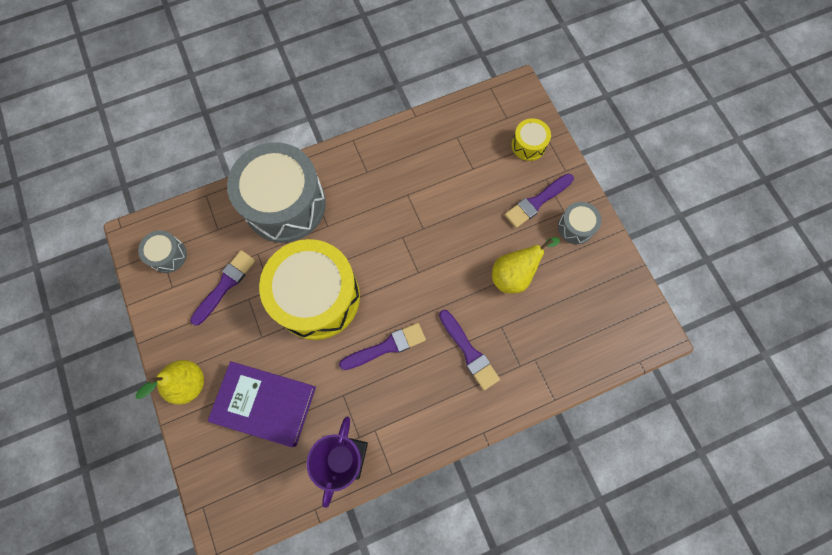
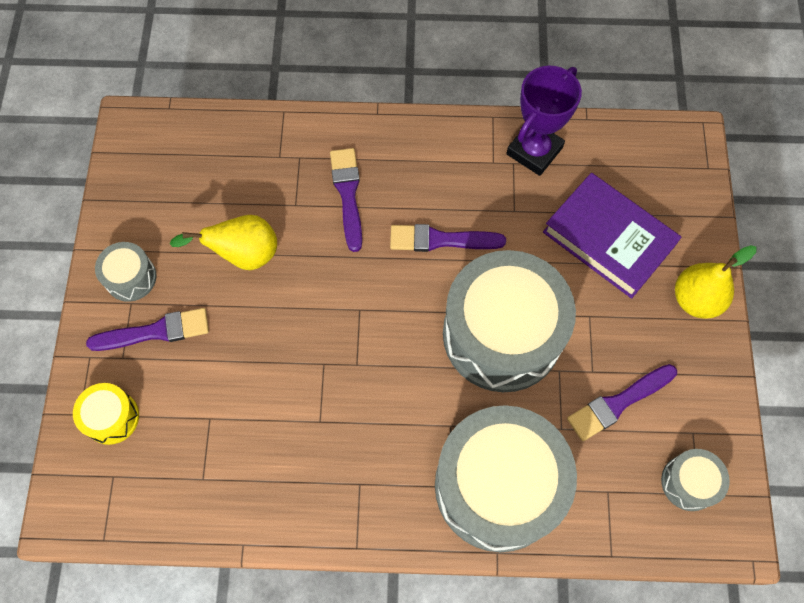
camera: 155 degrees left, 5 degrees down
yellow drum [259,239,360,340] -> grey drum [443,250,576,392]

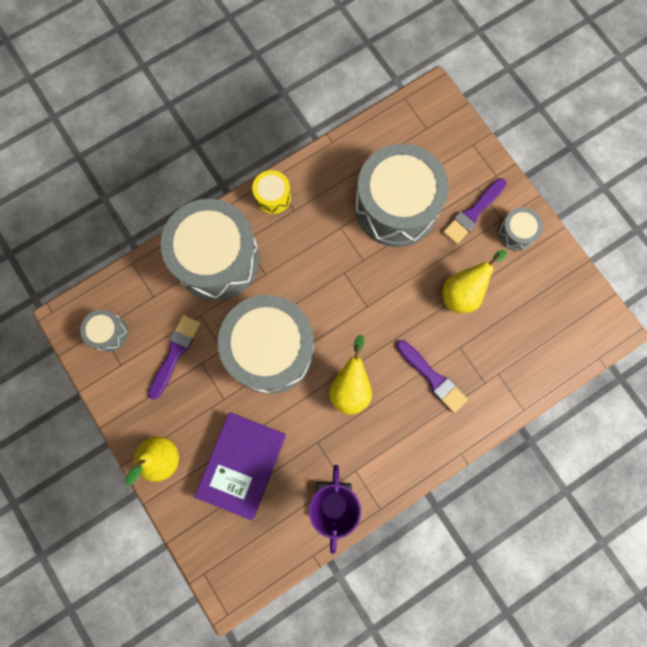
camera: 145 degrees right, 10 degrees up
yellow drum [73,383,139,445] -> yellow drum moved to [252,170,291,214]
purple brush [390,224,506,252] -> yellow pear [329,335,372,415]
purple book [543,173,681,299] -> purple book turned 75 degrees counterclockwise [195,412,286,520]
none -> grey drum [355,144,449,247]

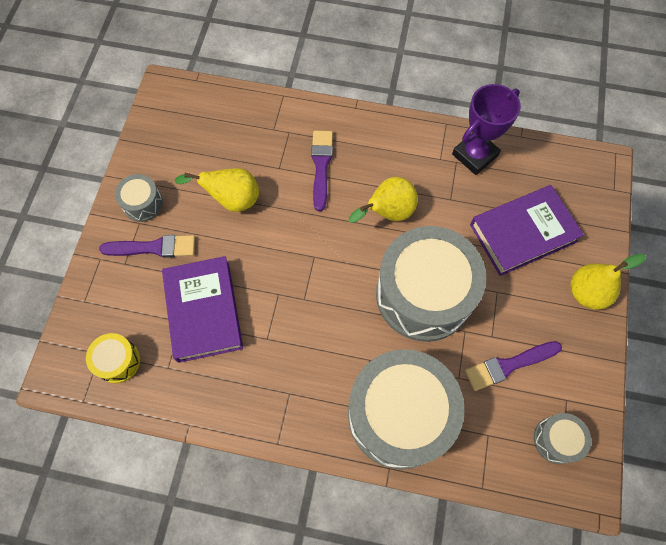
camera: 135 degrees left, 10 degrees down
yellow drum [252,170,291,214] -> yellow drum moved to [86,333,140,383]
grey drum [355,144,449,247] -> purple book [162,256,243,363]

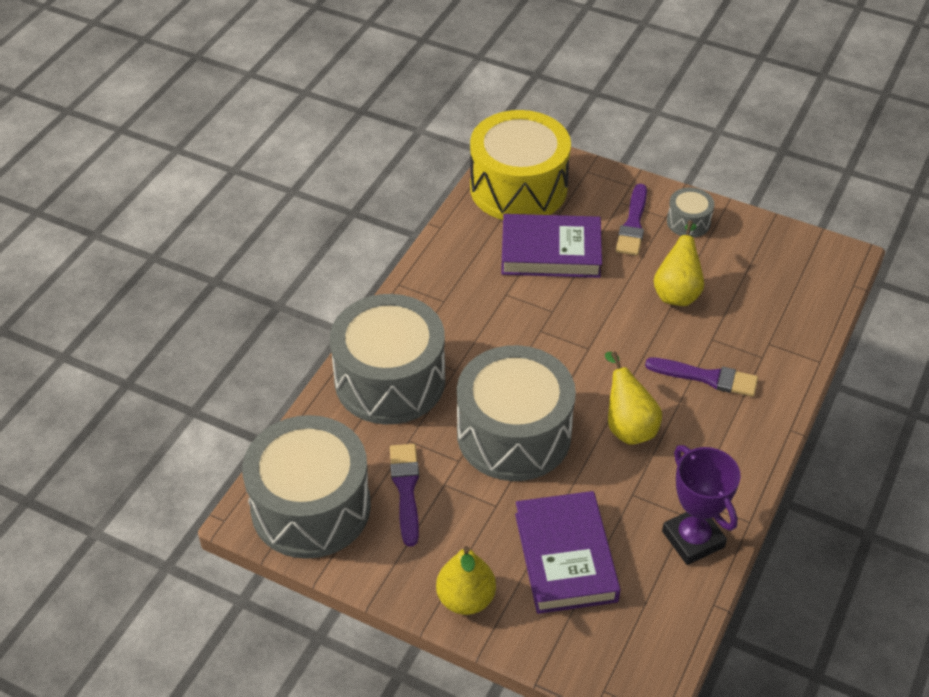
camera: 105 degrees right, 20 degrees down
yellow drum [86,333,140,383] -> yellow drum [470,110,571,220], size x2.28
grey drum [534,413,591,464] -> grey drum [242,415,371,559], size x2.28

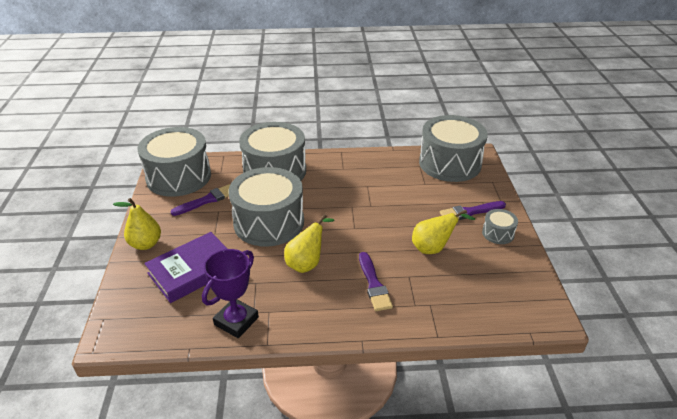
camera: 60 degrees right, 10 degrees down
yellow drum [470,110,571,220] -> grey drum [419,115,488,182]
purple book [501,214,602,278] -> none

